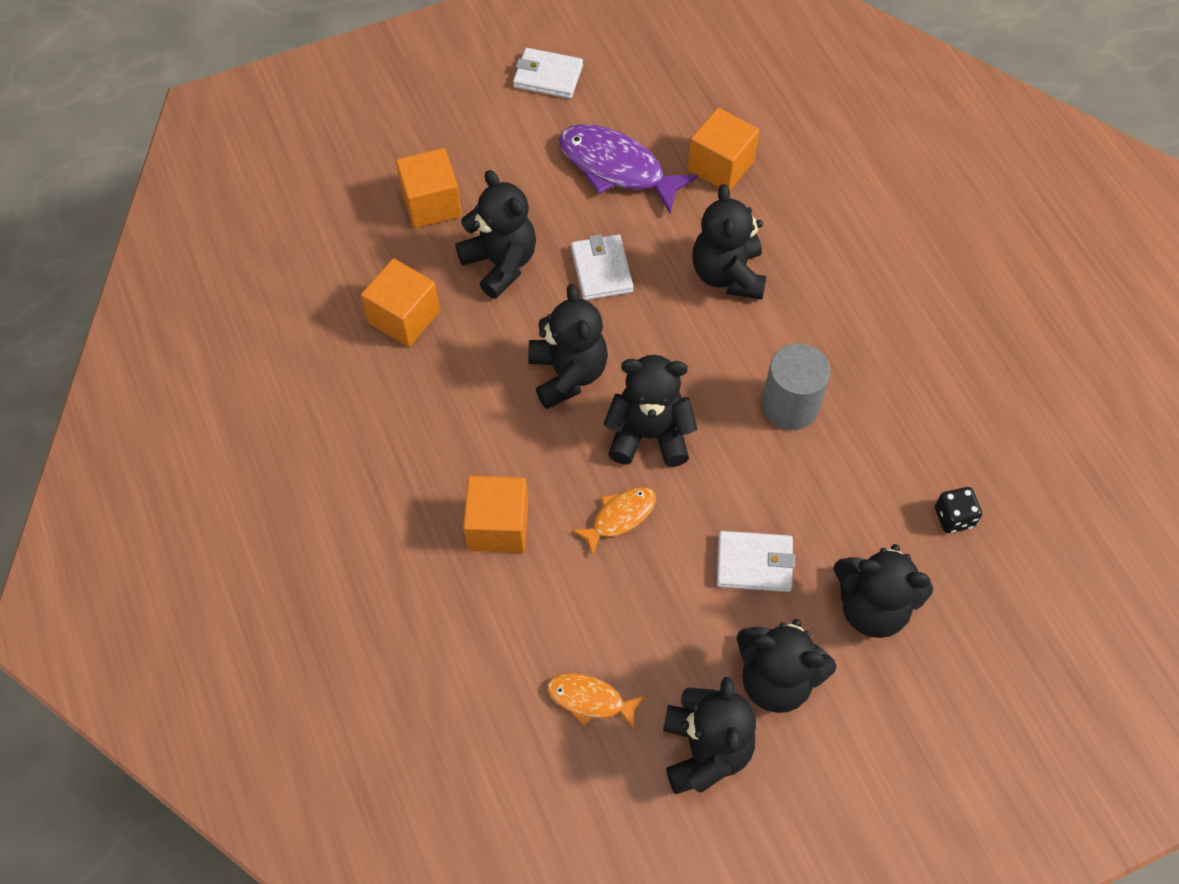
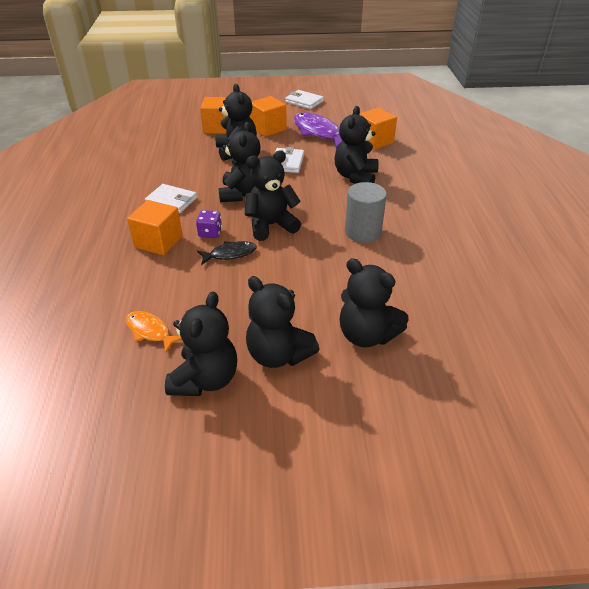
camera: 20 degrees right, 20 degrees down
orange cube [361,258,440,347] -> orange cube moved to [250,96,287,137]
orange fish [572,487,656,556] -> black fish [197,241,257,265]
black teddy bear [604,355,697,467] -> black teddy bear turned 45 degrees counterclockwise [245,150,301,241]
white wallet [717,531,795,592] -> white wallet moved to [145,184,197,213]
black dice [935,487,982,533] -> none
none -> purple dice [196,210,222,238]

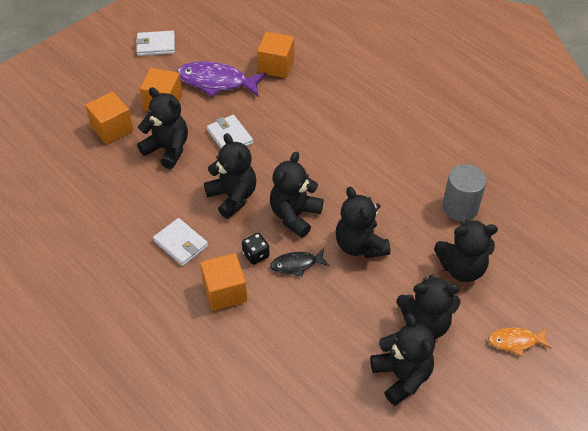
camera: 40 degrees left, 10 degrees up
orange fish [126,311,182,353] -> orange fish moved to [488,328,552,356]
white wallet [145,184,197,213] -> white wallet turned 60 degrees clockwise [153,218,208,266]
purple dice [196,210,222,238] -> black dice [242,233,270,265]
black fish [197,241,257,265] -> black fish turned 135 degrees counterclockwise [270,248,329,277]
black teddy bear [334,106,379,184] -> black teddy bear moved to [336,187,390,258]
grey cylinder [345,182,387,243] -> grey cylinder moved to [442,164,487,221]

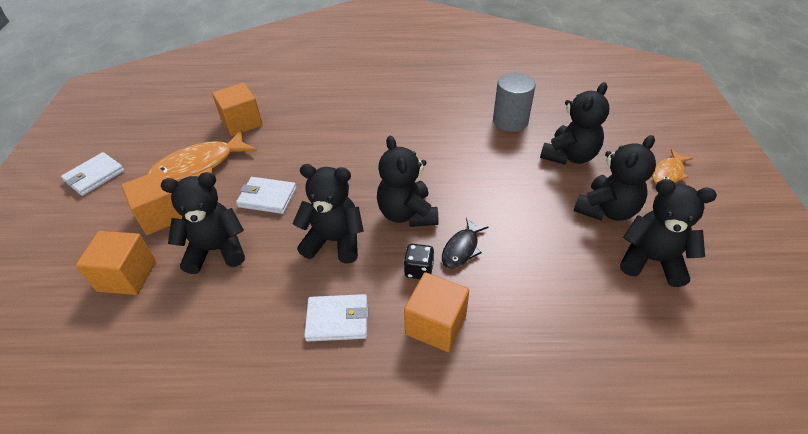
camera: 45 degrees left, 5 degrees down
purple fish [177,61,266,97] -> orange fish [147,130,257,182]
black teddy bear [336,187,390,258] -> none

